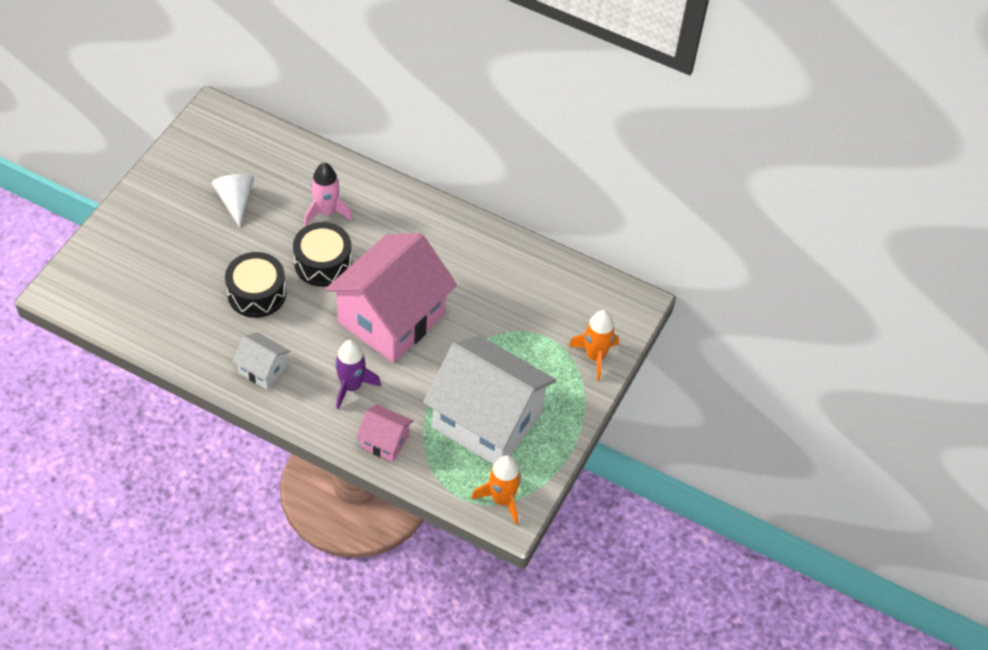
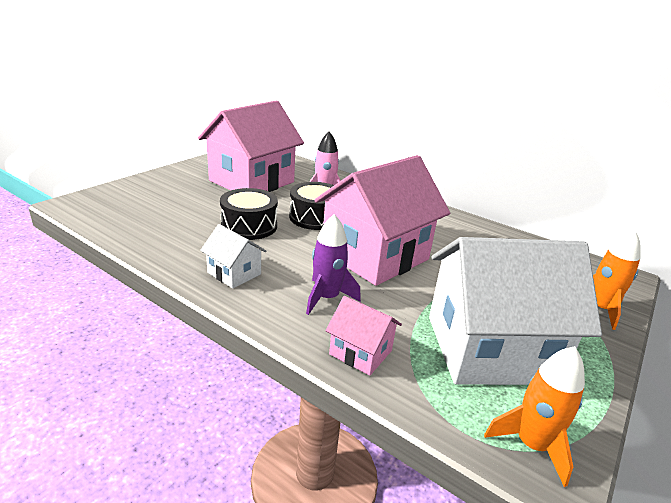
camera: 10 degrees right, 25 degrees down
white cone [212,174,254,227] -> pink house [198,100,304,192]
white house [423,335,556,464] -> white house turned 45 degrees counterclockwise [429,237,602,385]

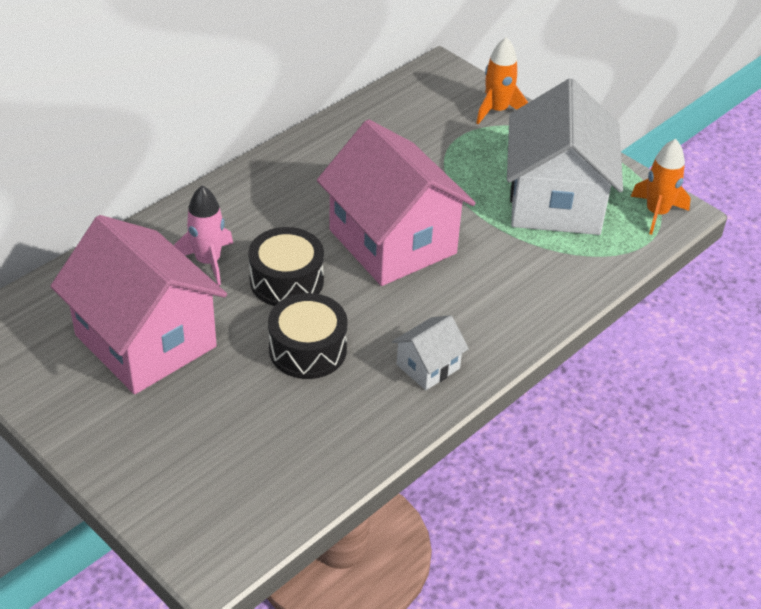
camera: 80 degrees left, 15 degrees up
purple rocket [306,214,361,315] -> none
pink house [326,296,402,376] -> none

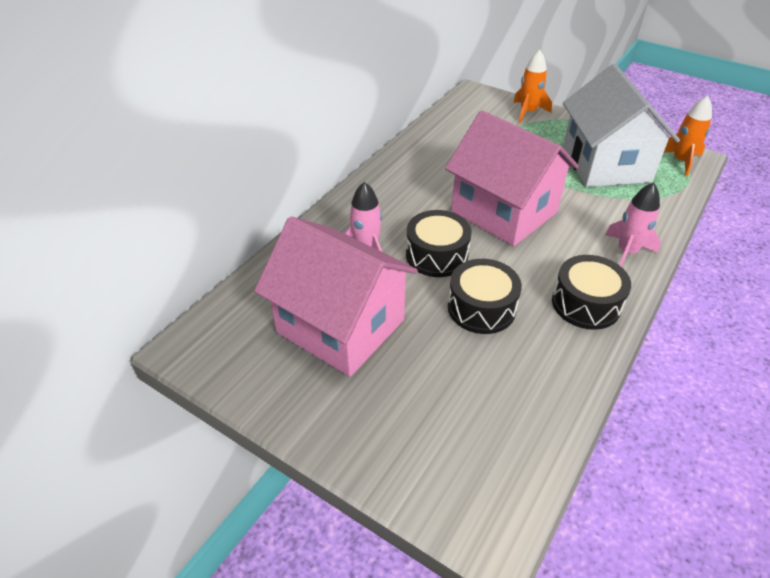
camera: 10 degrees left, 0 degrees up
white house [392,315,469,390] -> black drum [552,255,631,330]
none -> pink rocket [605,182,661,267]

